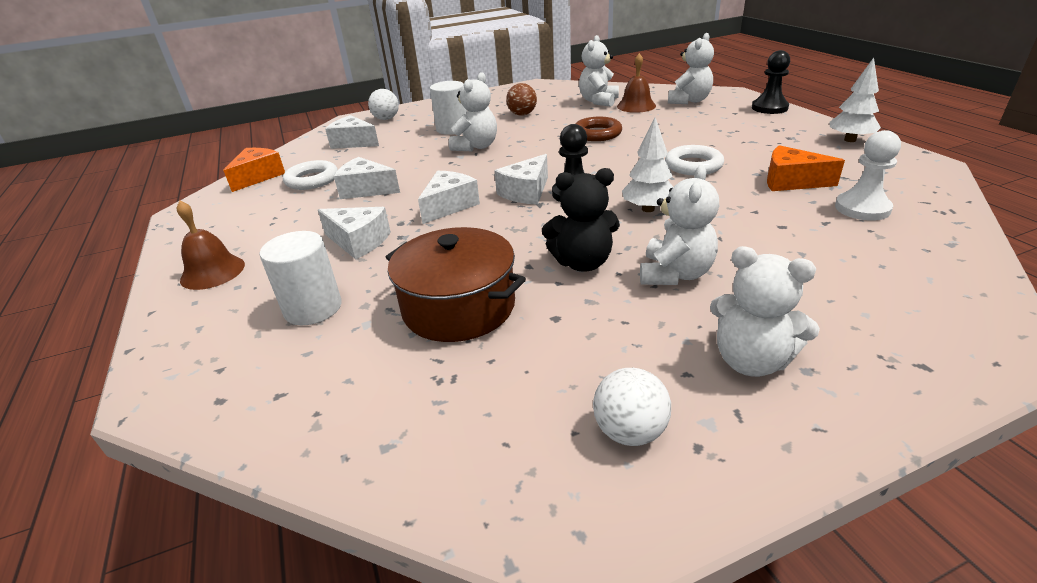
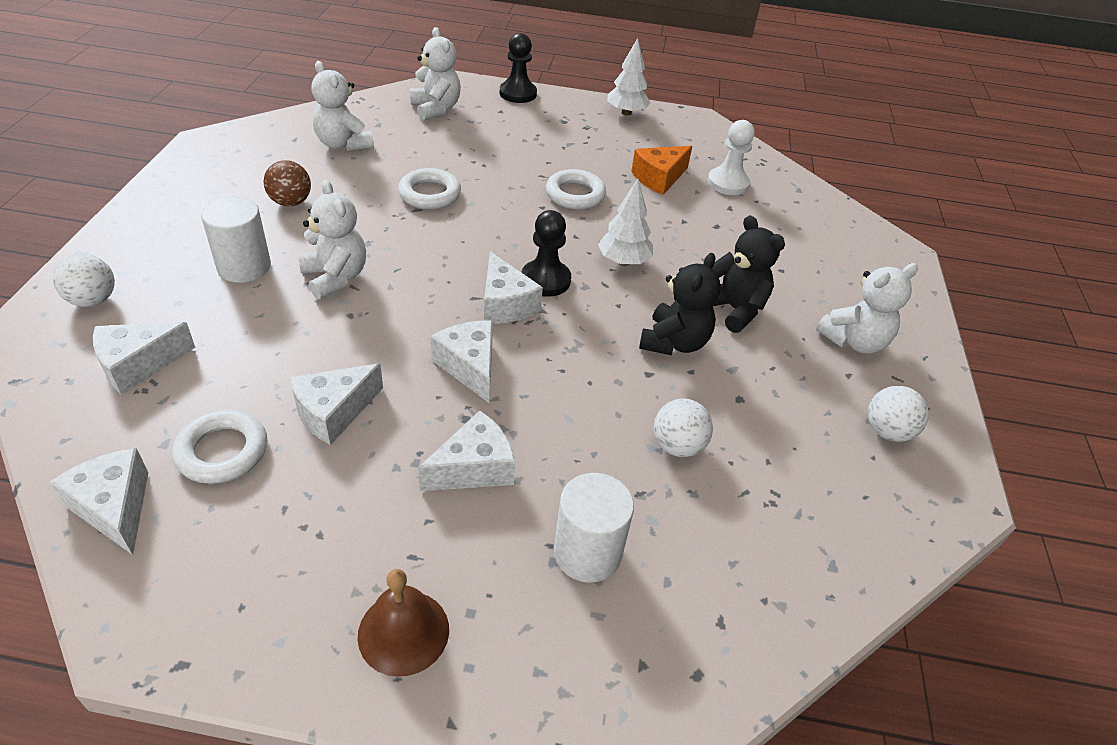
camera: 65 degrees left, 10 degrees up
orange cheese [223,148,285,192] -> white cheese [50,448,148,555]
brown pot [386,227,526,342] -> white ball [654,398,713,457]
brown ring [575,117,622,141] -> white ring [398,168,461,209]
brown bell [617,53,656,113] -> none
white teddy bear [640,165,719,285] -> black teddy bear [711,215,785,333]

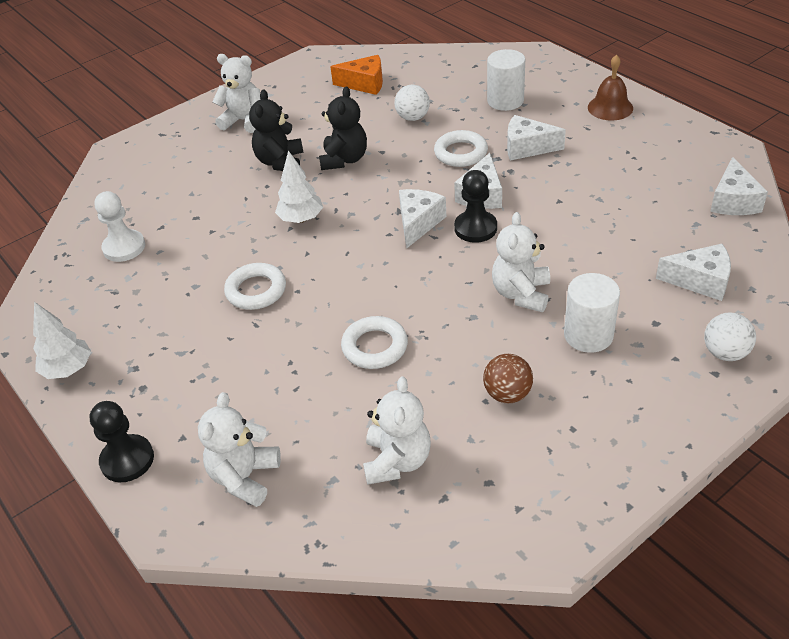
camera: 130 degrees left, 0 degrees up
white ring [172,410,267,484] -> white ring moved to [434,130,488,167]
white cheese [290,363,383,445] -> none
black pawn [521,210,571,297] -> black pawn moved to [454,170,497,243]
orange cheese [631,146,692,195] -> orange cheese moved to [330,55,383,95]
black teddy bear [639,253,721,355] -> black teddy bear turned 120 degrees clockwise [319,87,367,170]
white ball [868,386,929,442] -> none

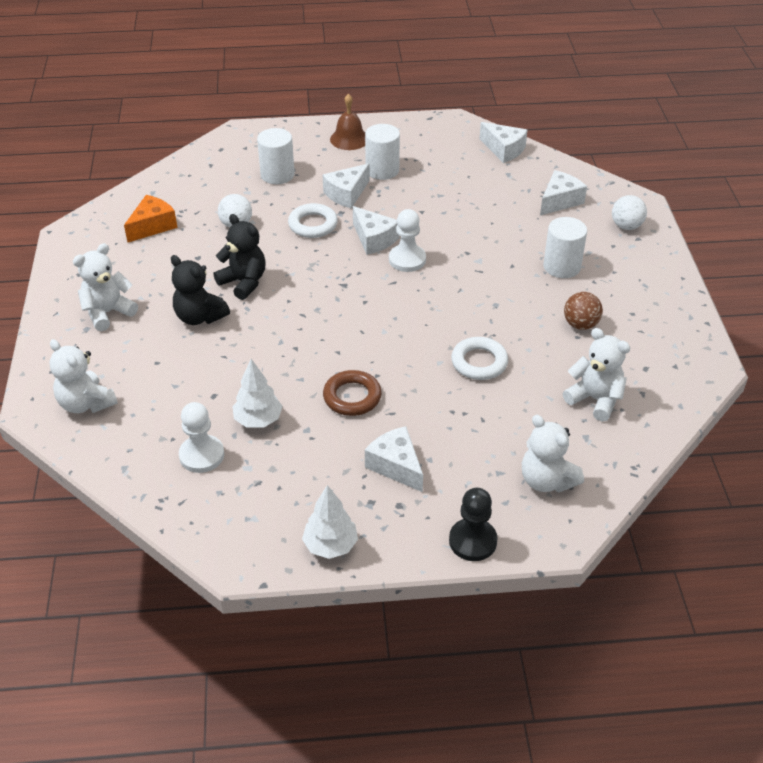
camera: 60 degrees left, 0 degrees up
white ring [224,263,286,310] -> brown ring [323,370,382,416]
white tree [275,150,323,223] -> white tree moved to [232,359,283,428]
white cheese [399,189,447,249] -> white cheese moved to [365,426,423,492]
black pawn [454,170,497,243] -> white pawn [389,209,426,272]
white teddy bear [492,212,550,312] -> white teddy bear moved to [49,339,118,413]
none -> white cylinder [365,124,400,180]

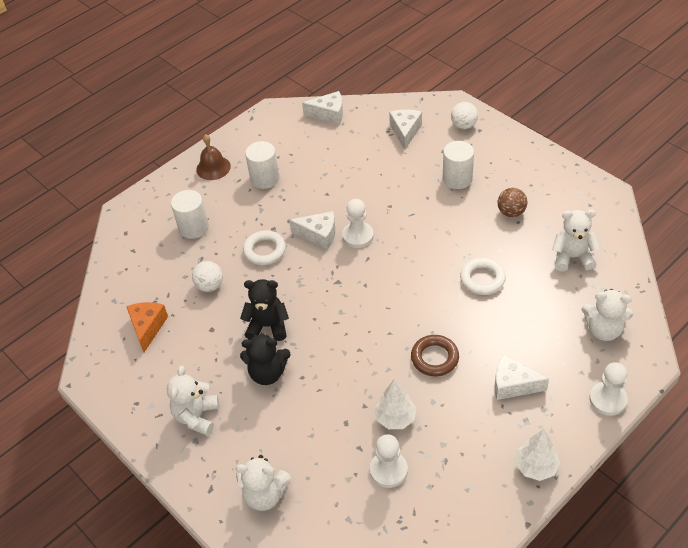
camera: 35 degrees left, 5 degrees up
white cheese [323,164,370,208] -> none
black pawn [449,488,498,561] -> white pawn [589,362,628,416]

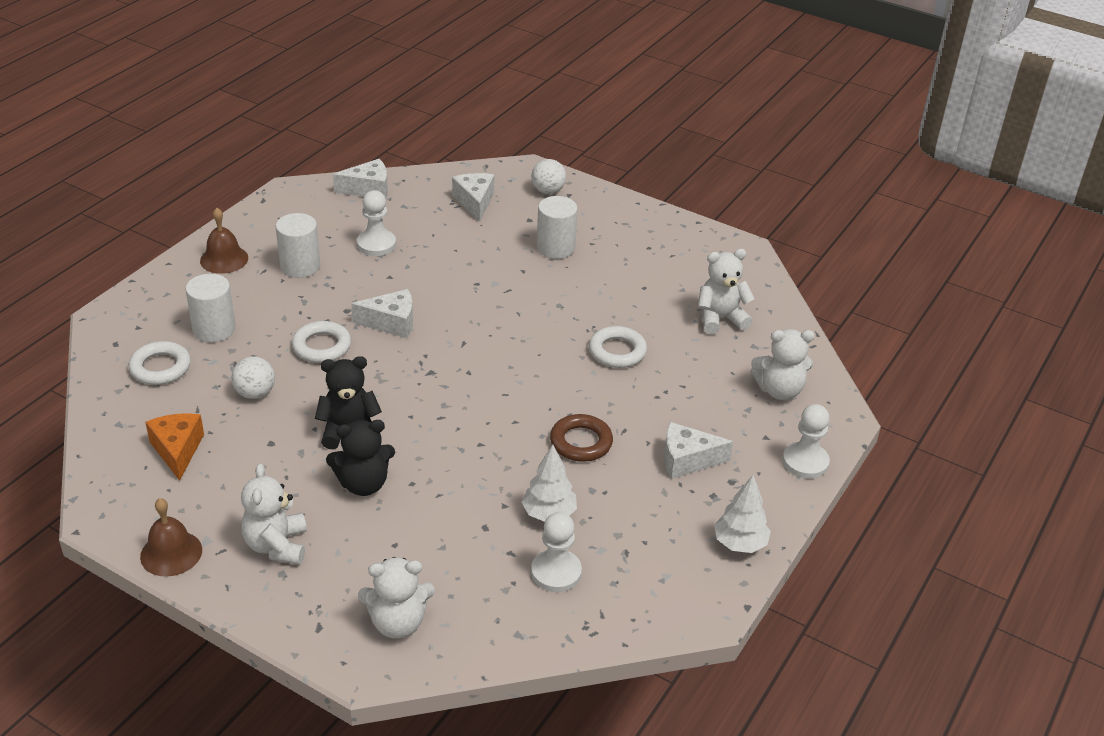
camera: 20 degrees left, 10 degrees down
white pawn [342,199,374,248] -> white pawn moved to [357,190,396,256]
brown ball [497,188,527,217] -> none
none -> white ring [129,341,191,385]
none -> brown bell [140,498,202,577]

